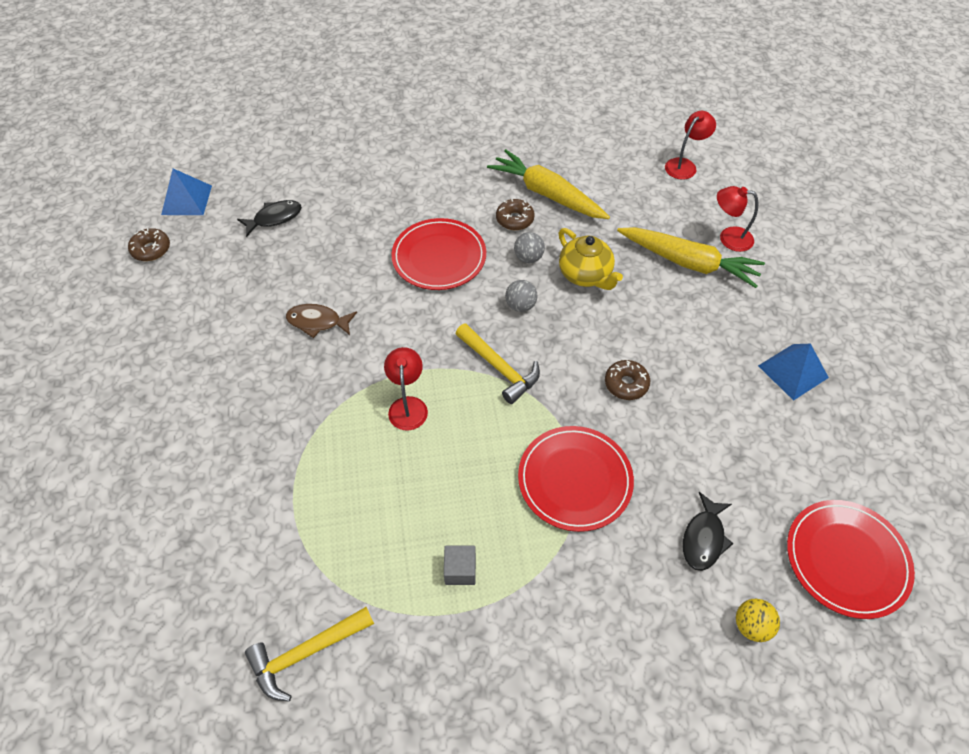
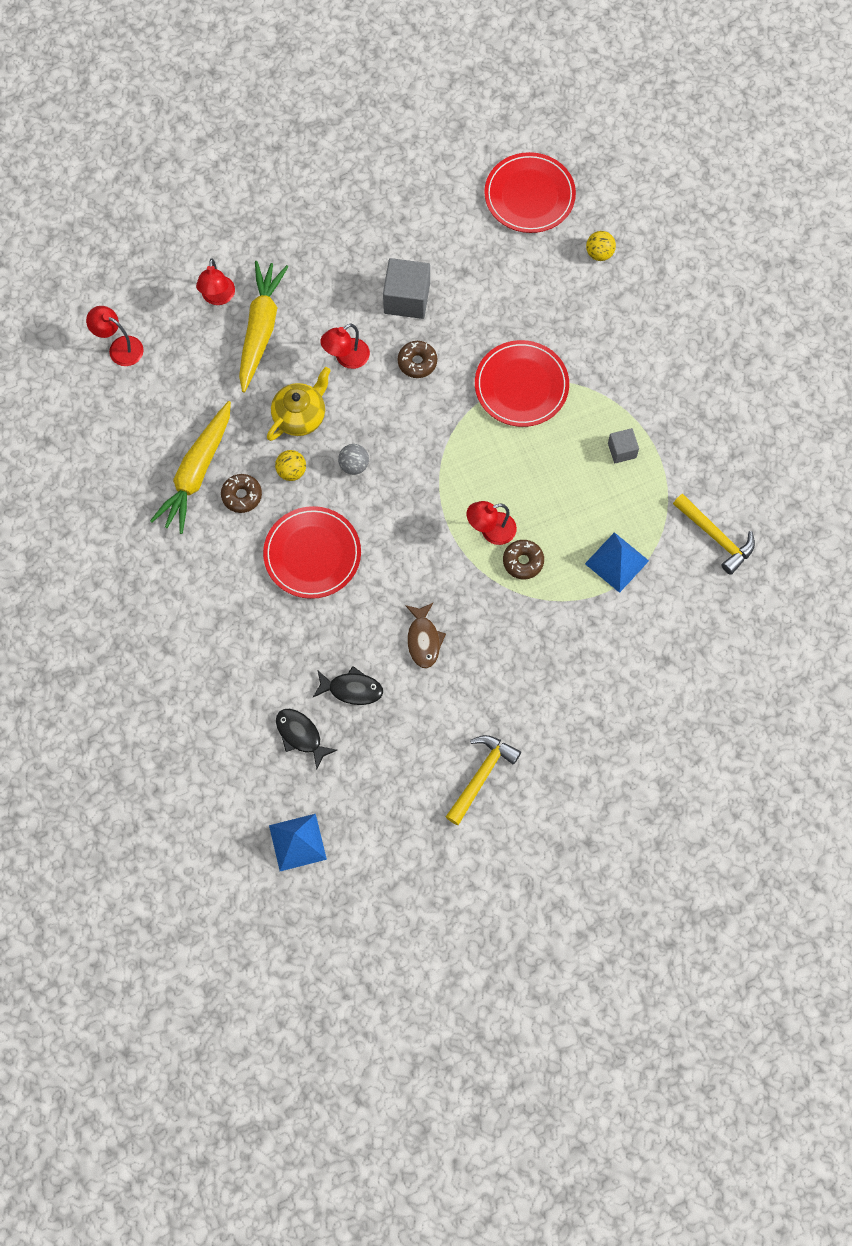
camera: 105 degrees left, 15 degrees up
brown donut [128,228,170,261] -> brown donut moved to [503,540,544,579]
yellow hammer [456,323,540,404] -> yellow hammer moved to [446,735,521,825]
grey ball [514,232,545,263] -> yellow ball [275,450,306,481]
black fish [683,492,733,571] -> black fish moved to [313,666,383,705]
blue pyramid [758,344,829,401] -> blue pyramid moved to [585,532,649,593]
none -> red lamp [320,323,370,369]
none -> grey cube [383,258,430,319]

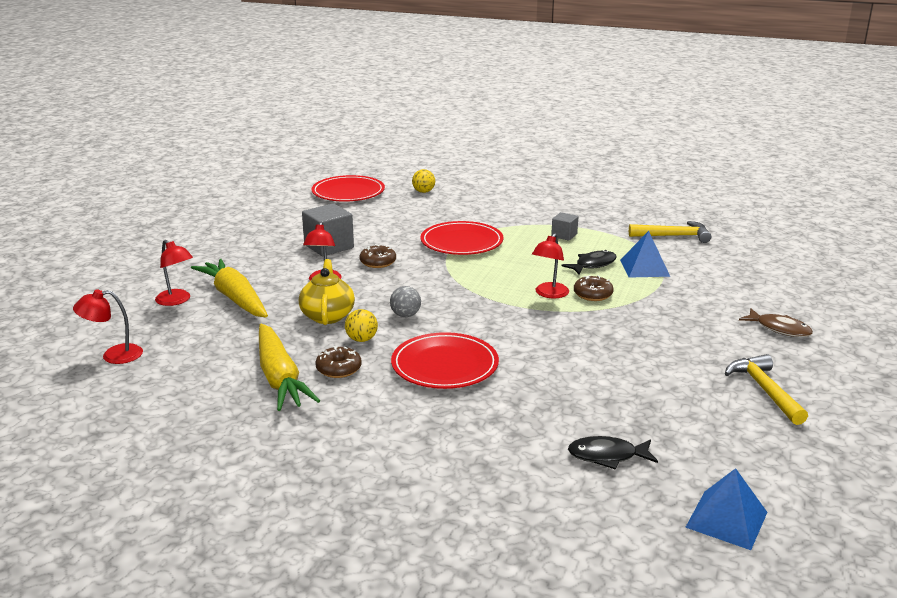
camera: 45 degrees left, 45 degrees down
black fish [313,666,383,705] -> black fish moved to [562,250,617,274]
brown fish [405,603,446,669] -> brown fish moved to [739,308,813,337]

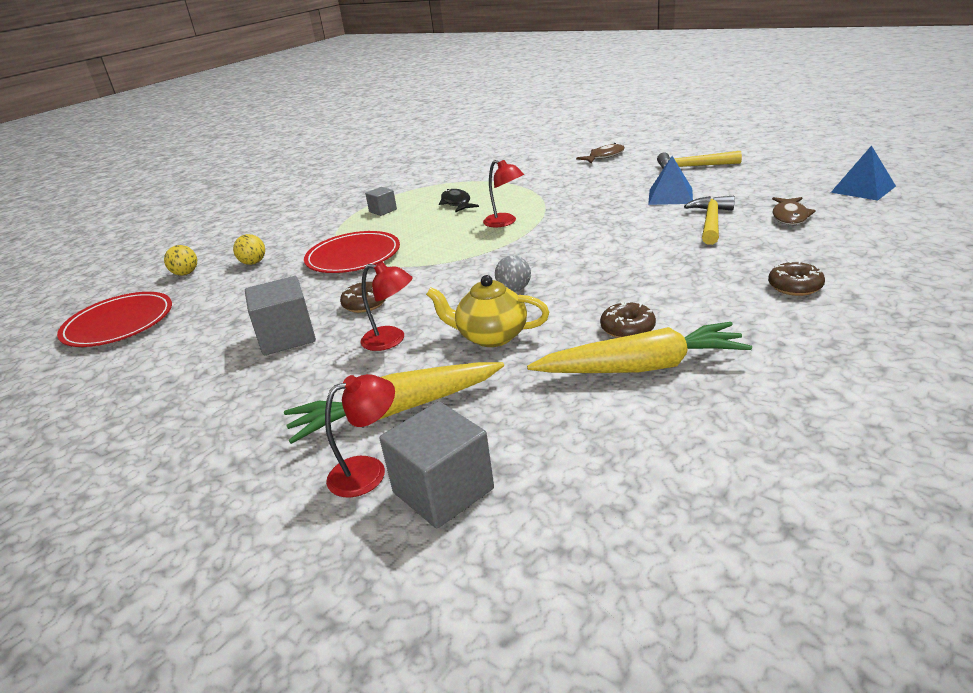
camera: 70 degrees left, 5 degrees up
red lamp [73,290,143,364] -> none
yellow ball [345,309,378,342] -> yellow ball moved to [233,234,265,265]
red plate [391,332,499,389] -> none
black fish [568,436,658,470] -> brown fish [772,197,816,225]
brown donut [574,275,614,301] -> brown donut moved to [768,261,825,296]
blue pyramid [620,231,670,278] -> blue pyramid moved to [648,156,693,205]
yellow hammer [629,221,711,243] -> yellow hammer moved to [684,196,735,245]
none -> grey cube [379,401,494,528]

